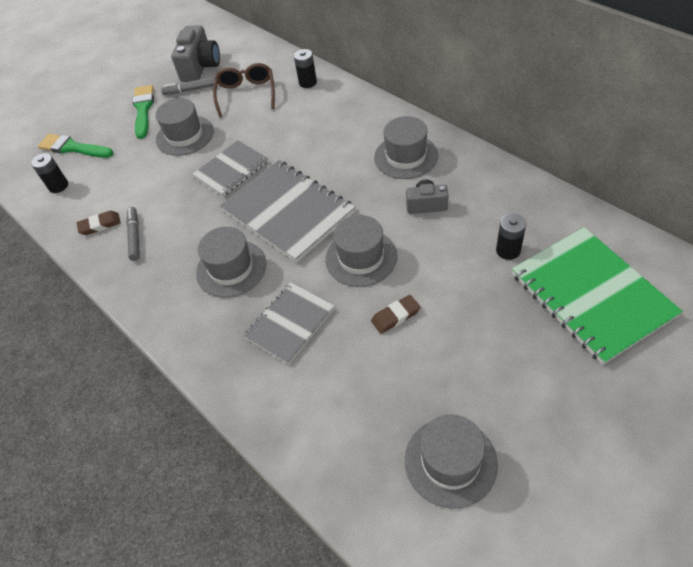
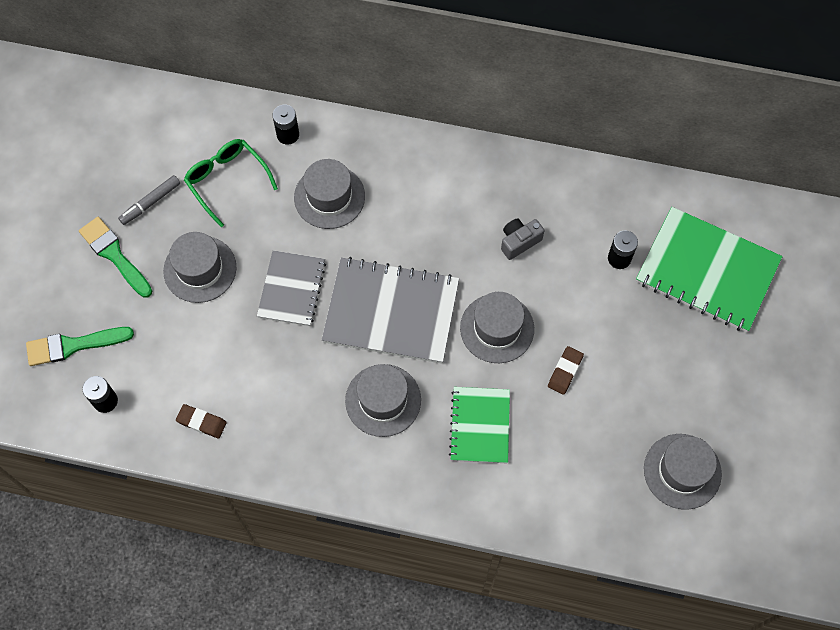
camera: 40 degrees left, 15 degrees up
brown eraser [77,211,121,235] -> brown eraser turned 75 degrees clockwise [176,404,227,438]
grey marker [126,207,140,261] -> none
grey camera [171,25,220,82] -> none
brown glasses [213,63,275,117] -> green glasses [184,139,278,227]
grey notebook [244,282,335,365] -> green notebook [449,387,510,463]
grey hat [374,116,438,179] -> grey hat moved to [294,159,365,229]

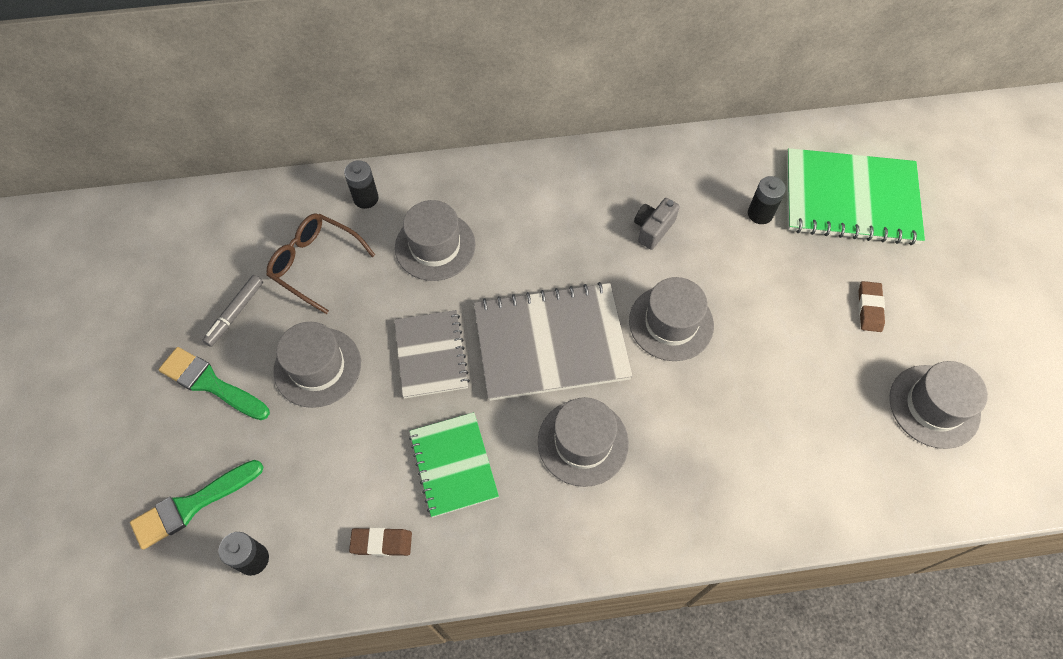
camera: 20 degrees left, 5 degrees down
green glasses [184,139,278,227] -> brown glasses [266,214,375,314]
green notebook [449,387,510,463] -> green notebook moved to [409,412,499,518]
brown eraser [548,346,584,395] -> brown eraser moved to [859,281,885,332]

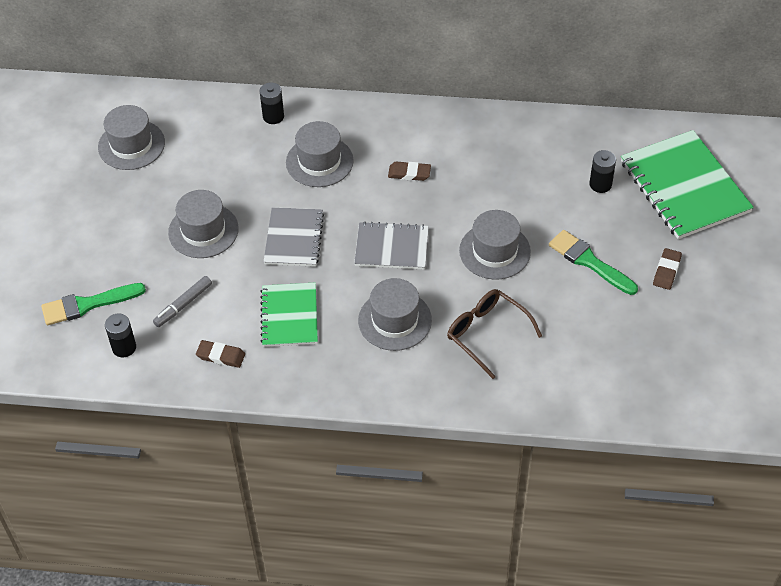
camera: 15 degrees right, 10 degrees down
green brush [158,347,270,420] -> green brush moved to [549,230,638,295]
grey marker [202,275,263,347] -> grey marker moved to [153,276,212,327]
brown glasses [266,214,375,314] -> brown glasses moved to [447,289,542,379]
grey notebook [474,282,633,401] -> grey notebook [354,221,429,270], size x0.60
grey camera [634,198,680,250] -> none
green notebook [787,148,925,245] -> green notebook turned 45 degrees clockwise [621,130,754,239]
grey hat [889,361,988,449] -> grey hat moved to [98,105,165,170]
none -> brown eraser [388,162,431,181]

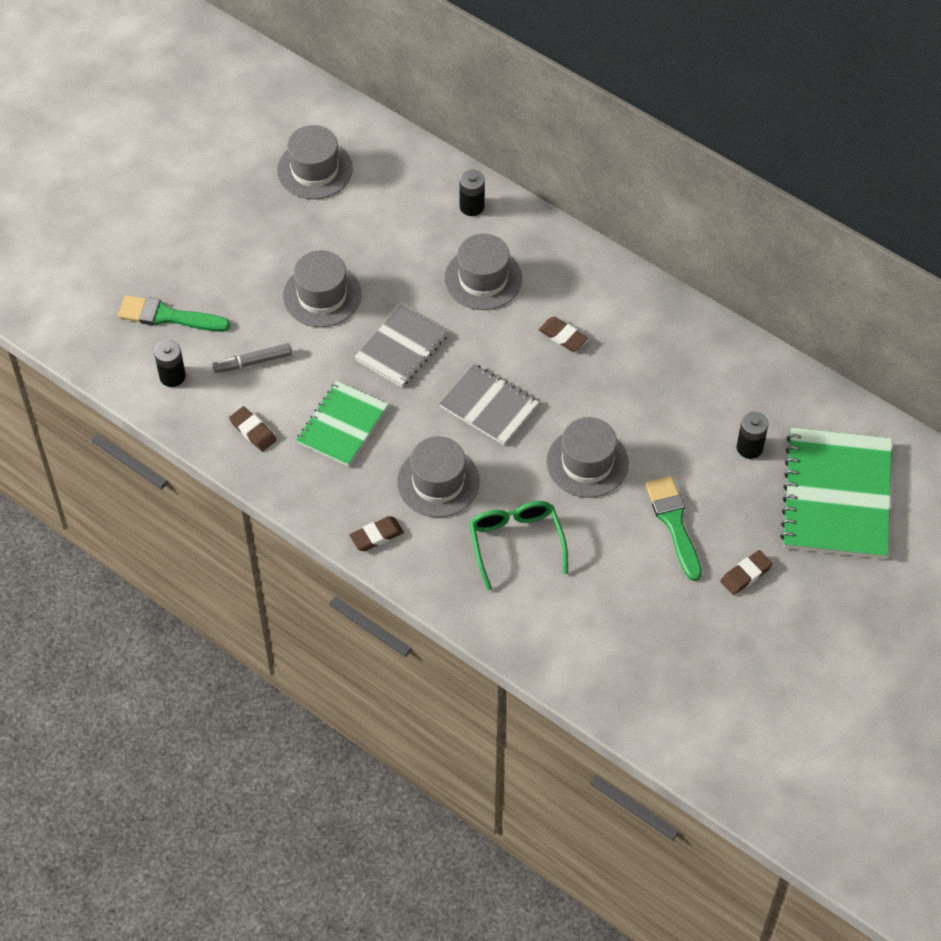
camera: 30 degrees right, 5 degrees up
brown glasses [447,289,542,379] -> green glasses [470,501,568,591]
none -> brown eraser [349,516,404,551]

